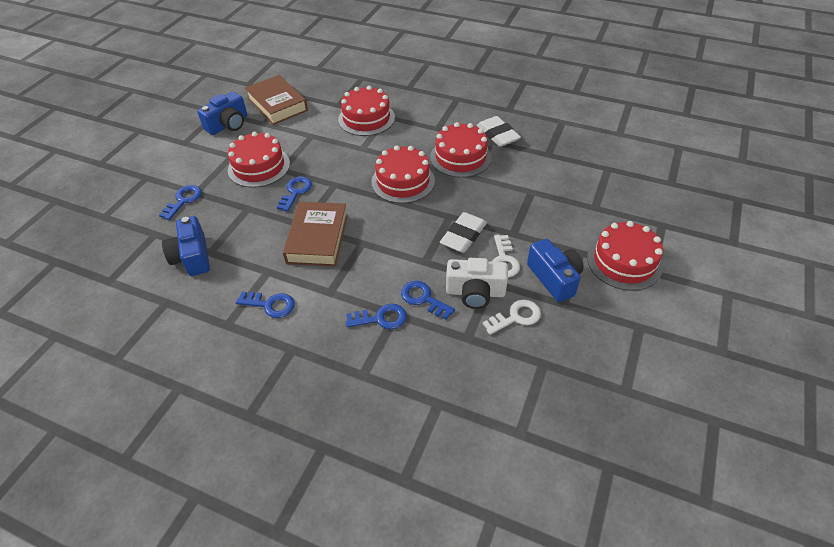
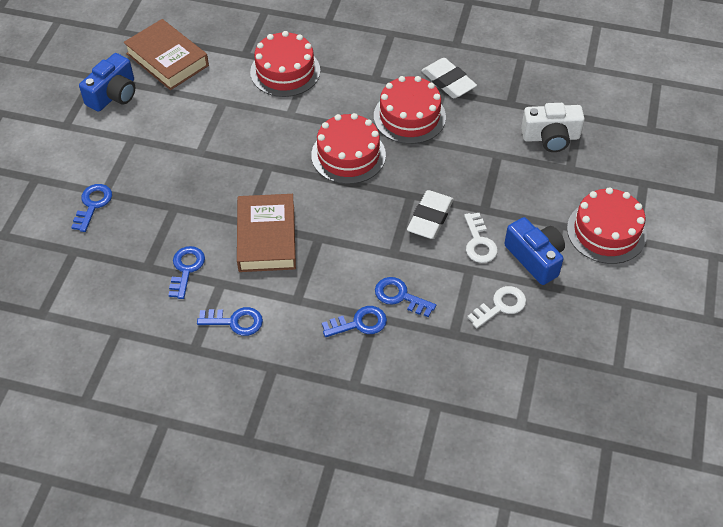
camera: 10 degrees left, 5 degrees up
blue camera [162,216,210,276] -> none
red cake [228,132,290,188] -> none
blue key [277,177,312,211] -> blue key moved to [169,246,205,299]
white camera [446,258,508,309] -> white camera moved to [521,103,585,152]

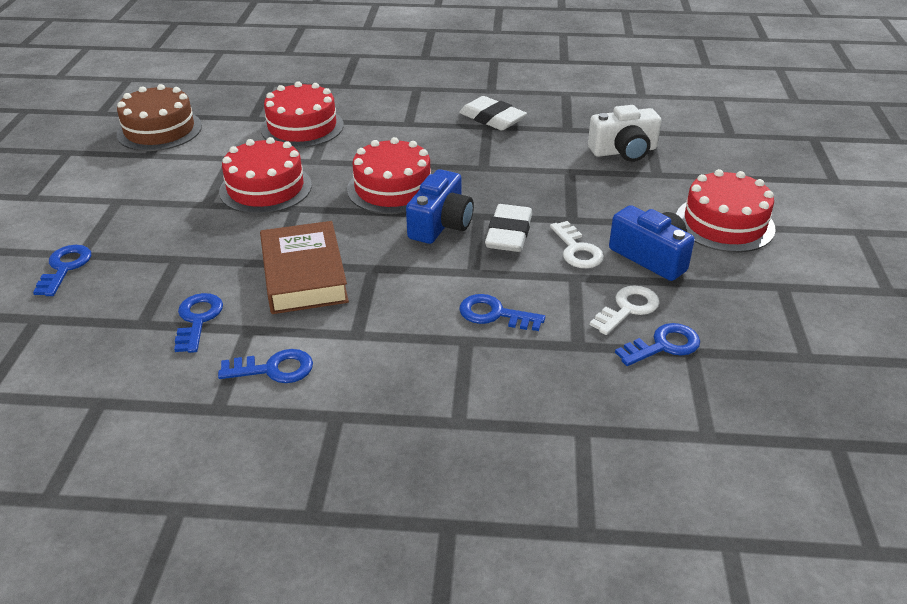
camera: 10 degrees left, 15 degrees down
blue camera [79,53,135,112] -> blue camera moved to [406,169,474,244]
brown book [123,19,209,90] -> brown cake [116,84,202,151]
blue key [322,306,387,337] -> blue key moved to [615,323,700,366]
red cake [374,76,446,144] -> red cake moved to [219,137,312,214]

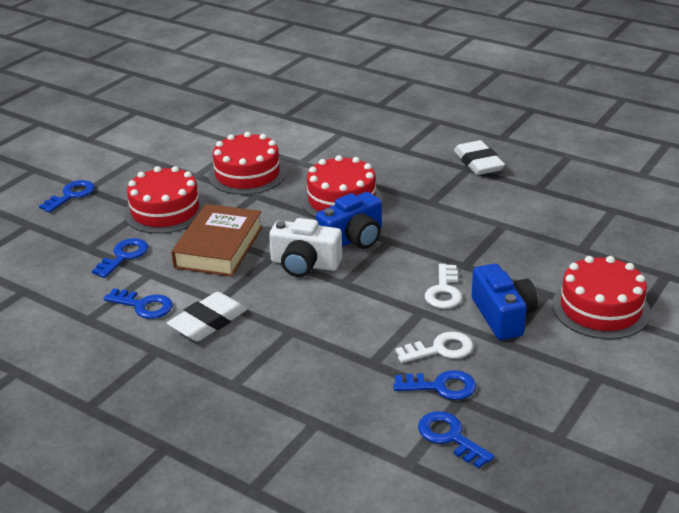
camera: 30 degrees right, 5 degrees down
brown cake [116,84,202,151] -> none
red cake [261,81,344,148] -> red cake moved to [124,166,206,234]
blue key [459,294,545,331] -> blue key moved to [418,411,495,468]
white eraser [485,204,532,252] -> white eraser moved to [167,292,247,341]
white camera [588,105,662,162] -> white camera moved to [269,218,342,277]

